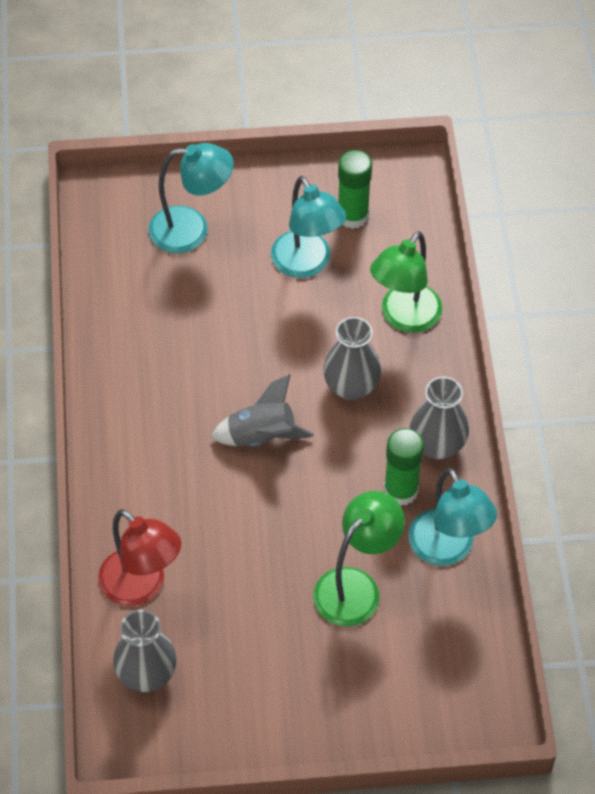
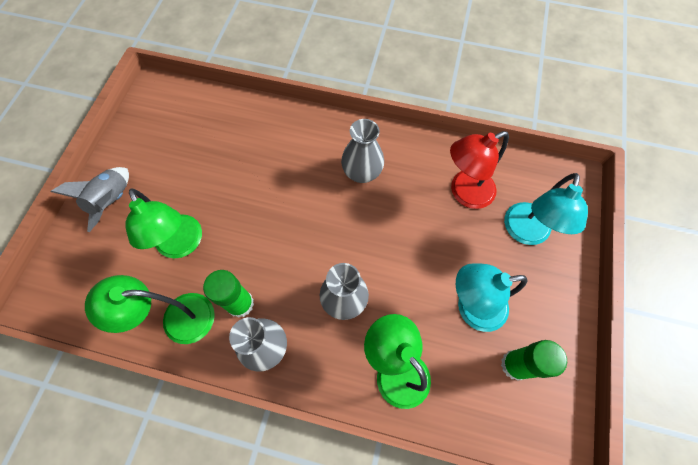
camera: 110 degrees right, 10 degrees up
red lamp [98,509,181,606] -> red lamp moved to [450,131,509,209]
grey vase [113,610,177,692] -> grey vase moved to [341,119,384,183]
grey rocket [211,374,314,447] -> grey rocket moved to [51,167,129,232]
turquoise lamp [408,468,497,566] -> green lamp [85,275,215,344]

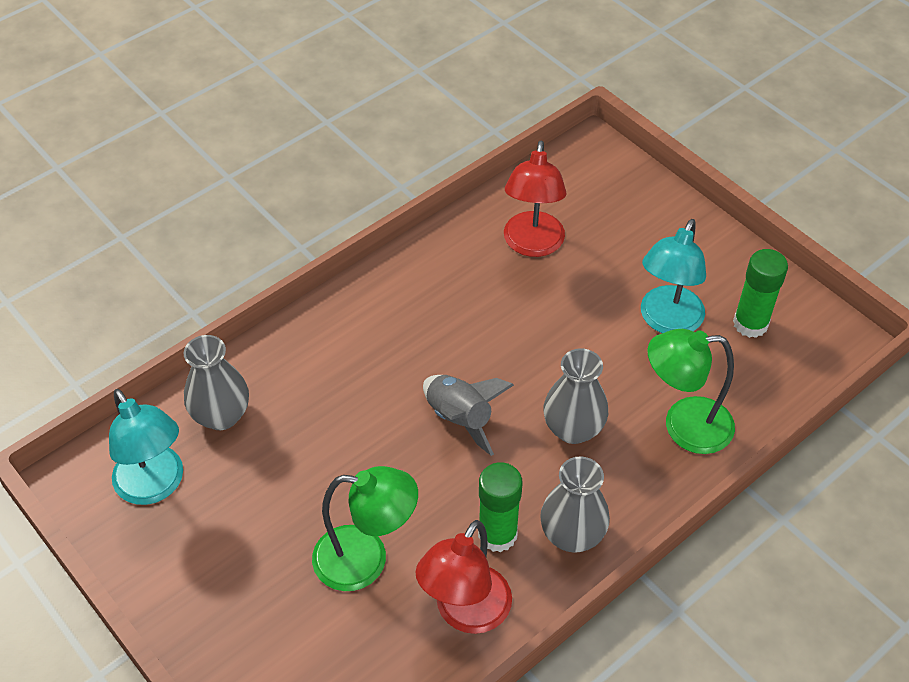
camera: 55 degrees left, 15 degrees down
grey rocket [51,167,129,232] -> grey rocket moved to [423,375,514,456]
green lamp [85,275,215,344] -> red lamp [415,520,512,634]
grey vase [341,119,384,183] -> grey vase moved to [184,335,249,430]
turquoise lamp [504,173,588,245] -> turquoise lamp moved to [109,389,183,505]

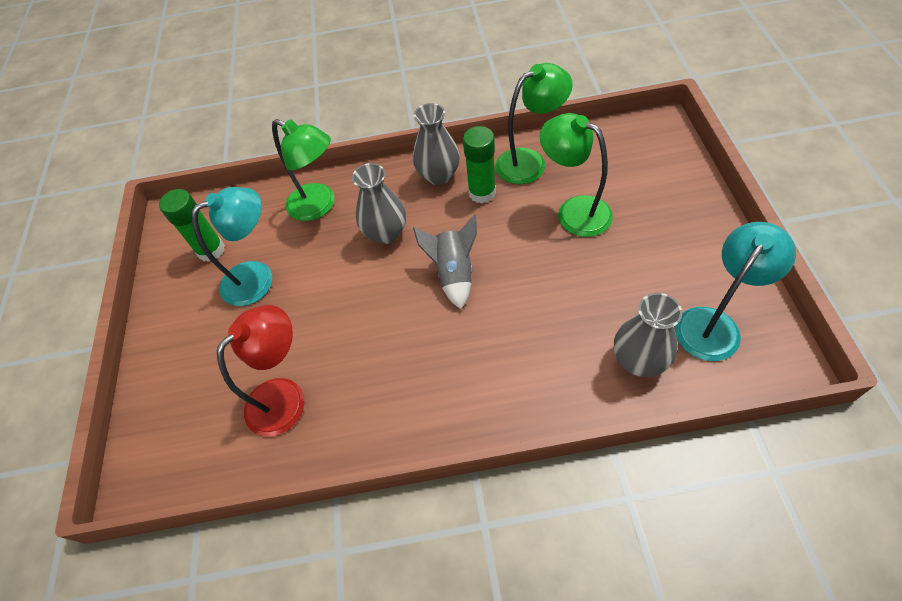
camera: 140 degrees left, 5 degrees up
turquoise lamp [109,389,183,505] -> turquoise lamp turned 45 degrees clockwise [675,222,796,361]
red lamp [415,520,512,634] -> green lamp [495,63,573,184]

